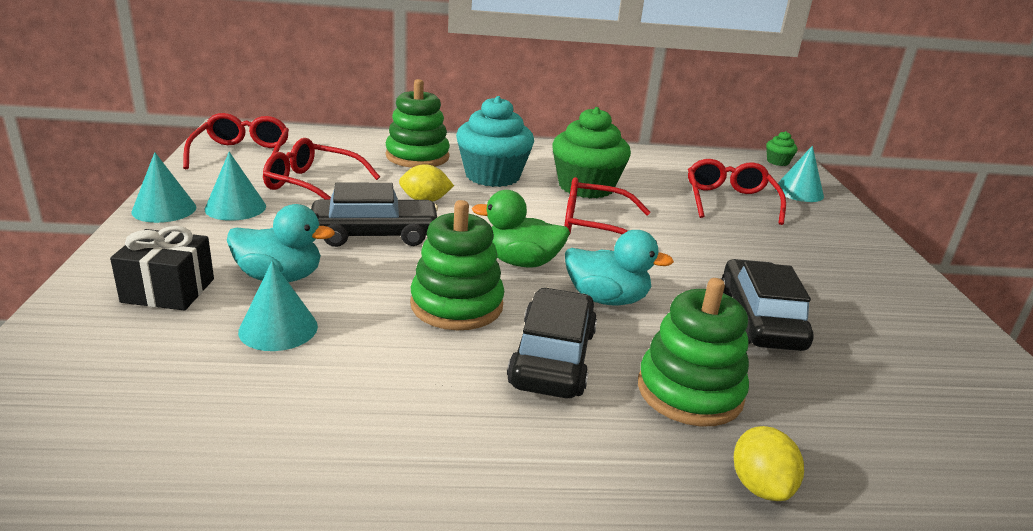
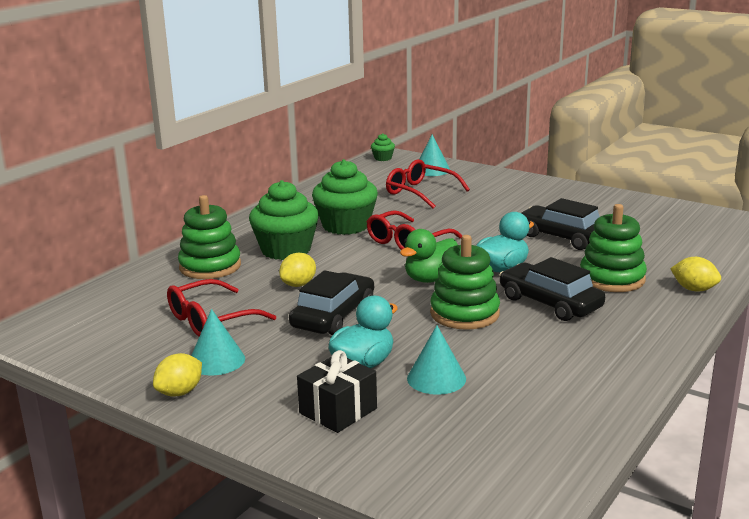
camera: 50 degrees left, 5 degrees down
turquoise cone [131,152,196,223] -> yellow lemon [153,353,202,397]
red glasses [183,113,289,169] -> none
turquoise cupcake [456,96,534,187] -> green cupcake [249,180,319,260]

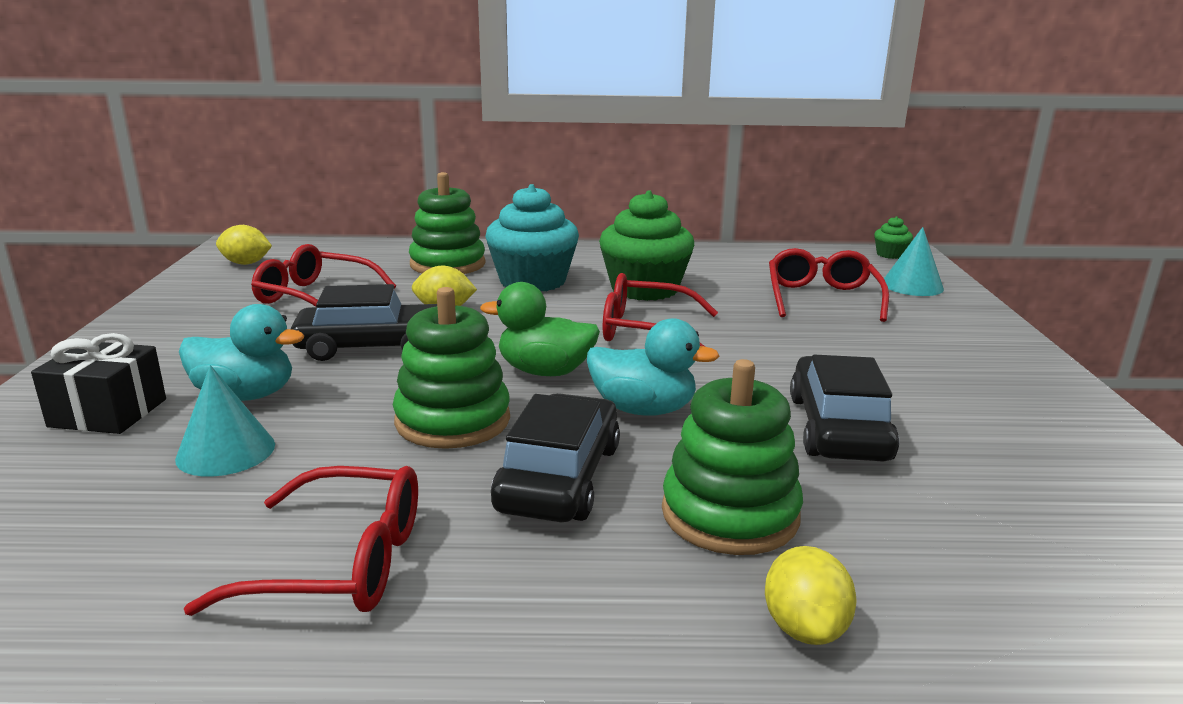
camera: 55 degrees right, 0 degrees up
yellow lemon [153,353,202,397] -> yellow lemon moved to [216,225,272,265]
turquoise cone [191,309,245,375] -> none
green cupcake [249,180,319,260] -> turquoise cupcake [485,184,579,291]
none -> red glasses [184,466,418,616]

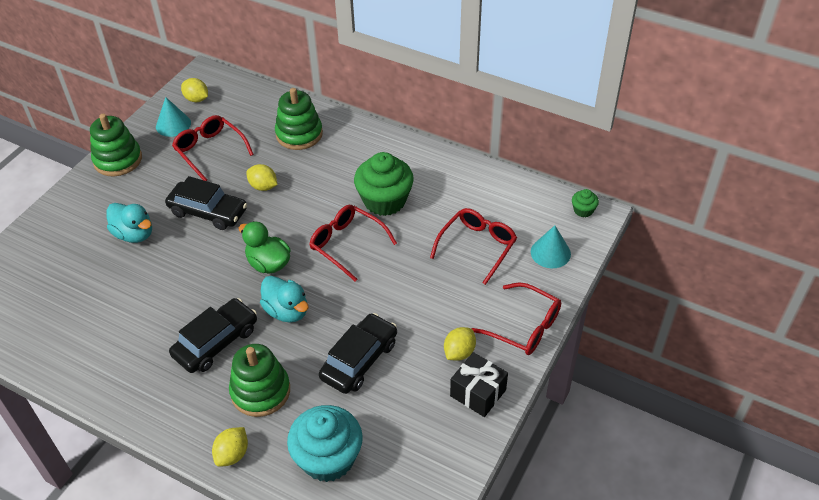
camera: 30 degrees right, 25 degrees up
black gift [31,333,166,434] -> black gift moved to [450,352,508,417]
turquoise cone [175,365,275,477] -> turquoise cone moved to [156,97,191,137]
red glasses [184,466,418,616] -> red glasses moved to [472,282,561,355]
green stacking toy [393,287,510,449] -> green stacking toy moved to [90,114,142,176]
turquoise cupcake [485,184,579,291] -> turquoise cupcake moved to [287,405,363,482]
none -> yellow lemon [444,327,476,361]

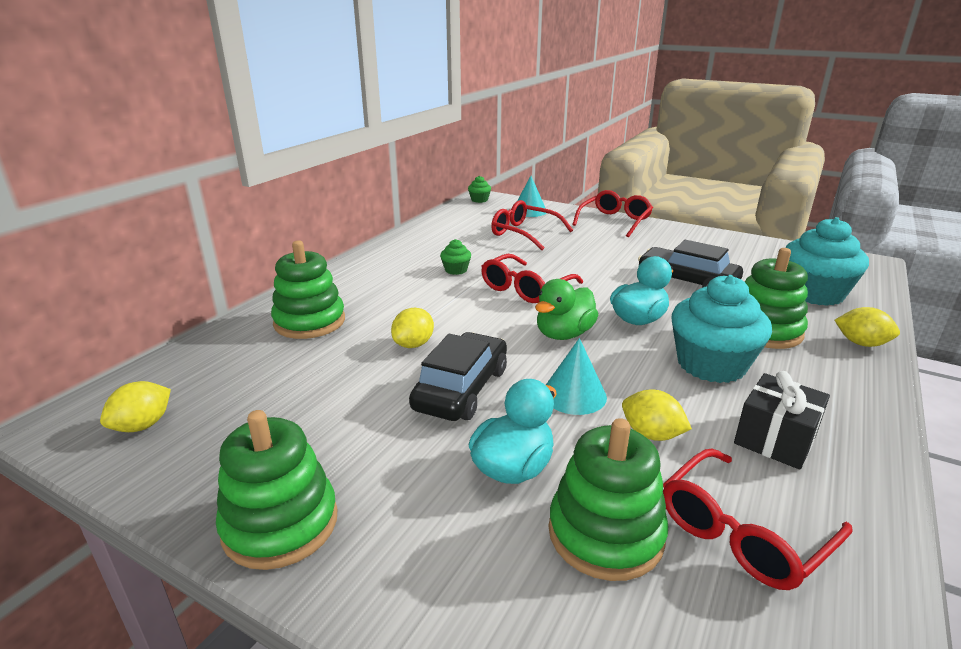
camera: 90 degrees left, 20 degrees down
turquoise cone [156,97,191,137] -> turquoise cone moved to [546,338,607,415]
black car [169,298,257,373] -> turquoise cupcake [671,275,772,383]
red glasses [172,115,254,181] -> red glasses moved to [663,449,853,590]
green cupcake [354,152,414,216] -> green cupcake [440,239,471,275], size x0.45
yellow lemon [444,327,476,361] -> yellow lemon moved to [622,390,692,441]
black gift [450,352,508,417] -> black gift moved to [734,371,830,470]
none -> green stacking toy [548,418,669,581]

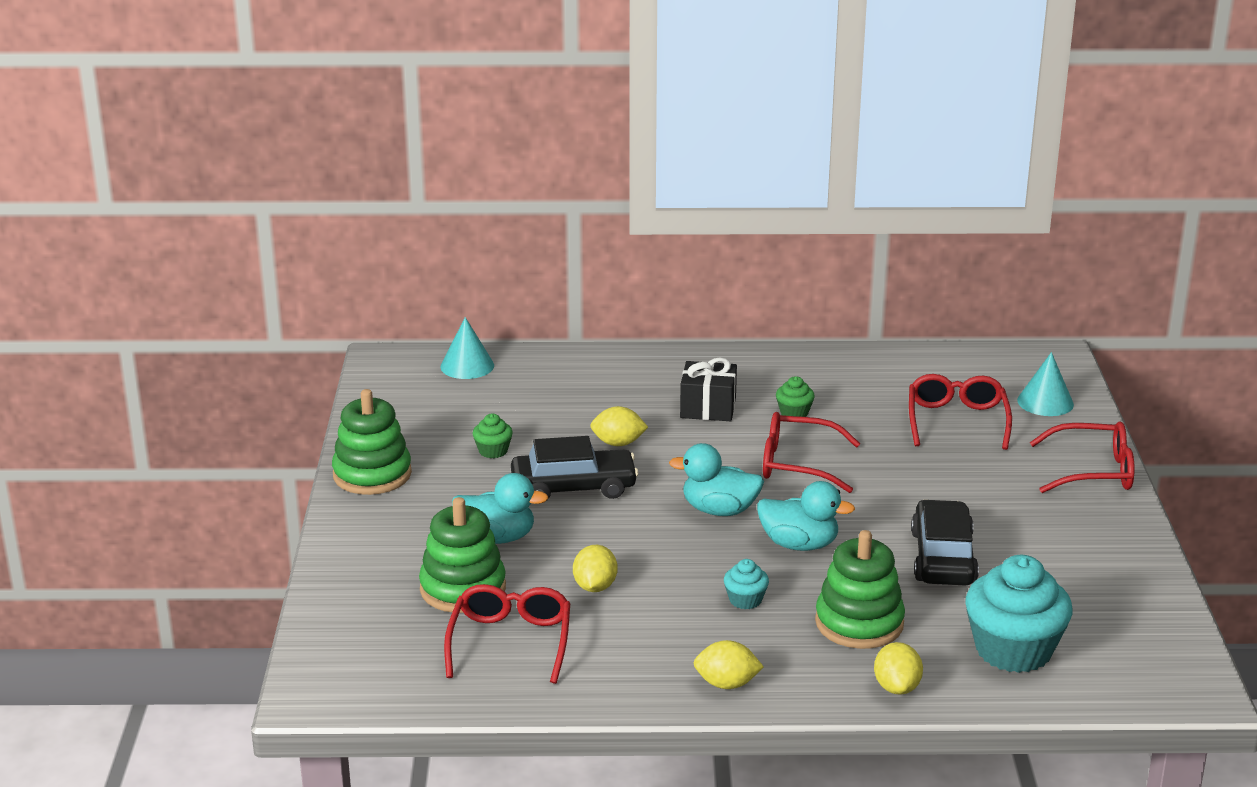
camera: 60 degrees right, 0 degrees up
yellow lemon [100,381,171,432] -> yellow lemon moved to [693,640,764,689]
green stacking toy [271,240,345,339] -> none
green cupcake [468,176,491,203] -> green cupcake moved to [472,414,513,458]
green duck [535,279,598,340] -> turquoise duck [669,443,764,516]
turquoise cone [546,338,607,415] -> turquoise cone moved to [440,317,494,379]
red glasses [663,449,853,590] -> red glasses turned 75 degrees clockwise [444,584,570,684]
turquoise cupcake [671,275,772,383] -> turquoise cupcake [724,559,769,609], size x0.45
black gift [734,371,830,470] -> black gift moved to [680,357,737,421]

